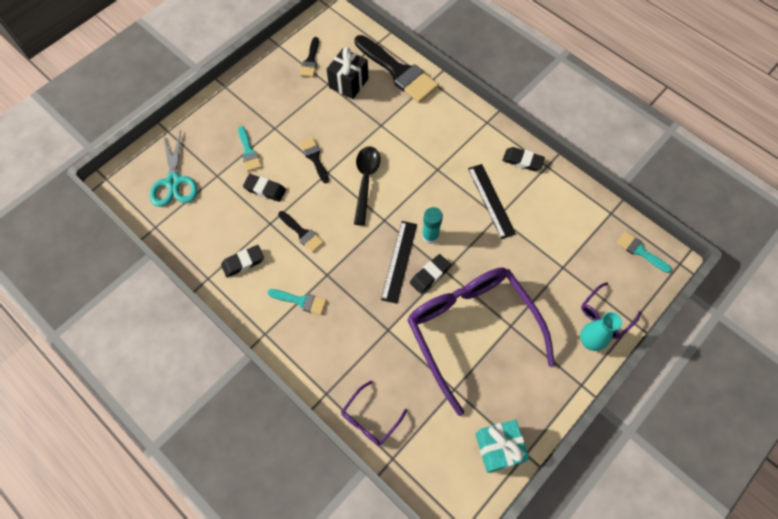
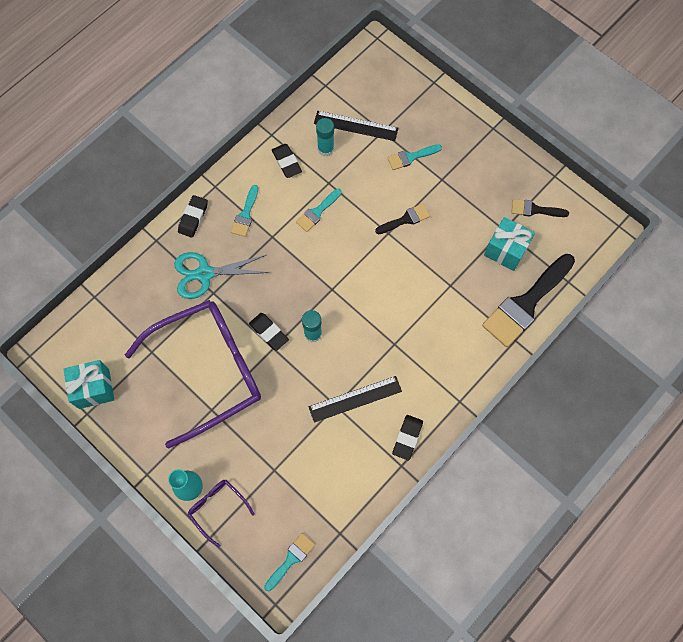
camera: 90 degrees right, 5 degrees up
turquoise scissors [150,130,198,207] -> turquoise scissors moved to [174,252,270,299]
black eraser [243,174,286,202] -> black eraser moved to [178,195,208,238]
black brush [278,211,324,252] -> turquoise brush [296,189,342,232]
black gift [327,47,369,99] -> turquoise gift [484,217,535,271]
purple glasses [341,380,407,446] -> none
black spoon [354,146,380,226] -> none
black ruler [381,221,417,304] -> black ruler moved to [314,111,398,141]
none -> turquoise glue stick [316,118,334,156]

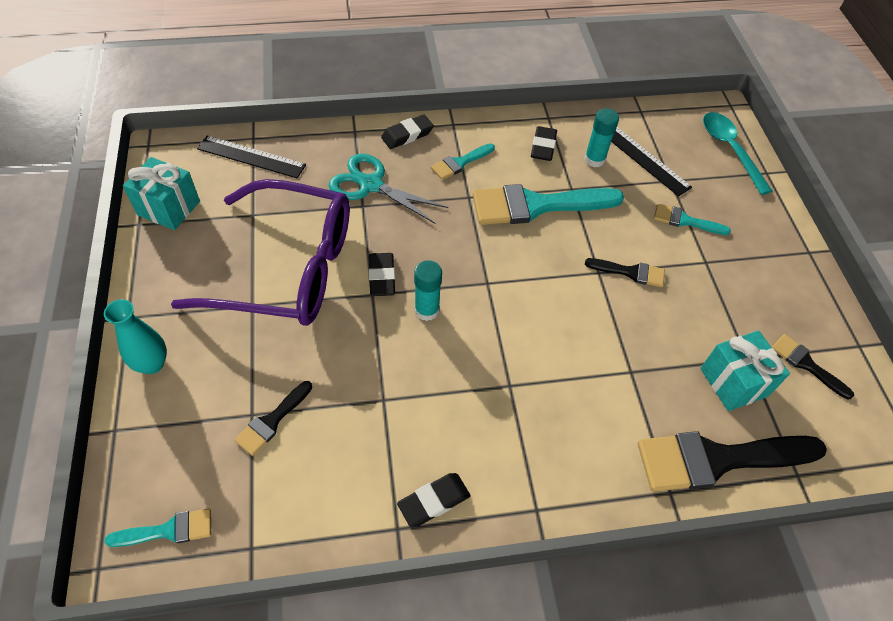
camera: 35 degrees right, 15 degrees down
purple glasses [187,480,255,548] -> none
turquoise brush [296,189,342,232] -> turquoise brush [473,184,624,225], size x2.03
black ruler [309,376,402,423] -> black ruler moved to [197,135,306,178]
none -> black brush [235,381,312,456]
none -> turquoise spoon [703,112,772,195]

